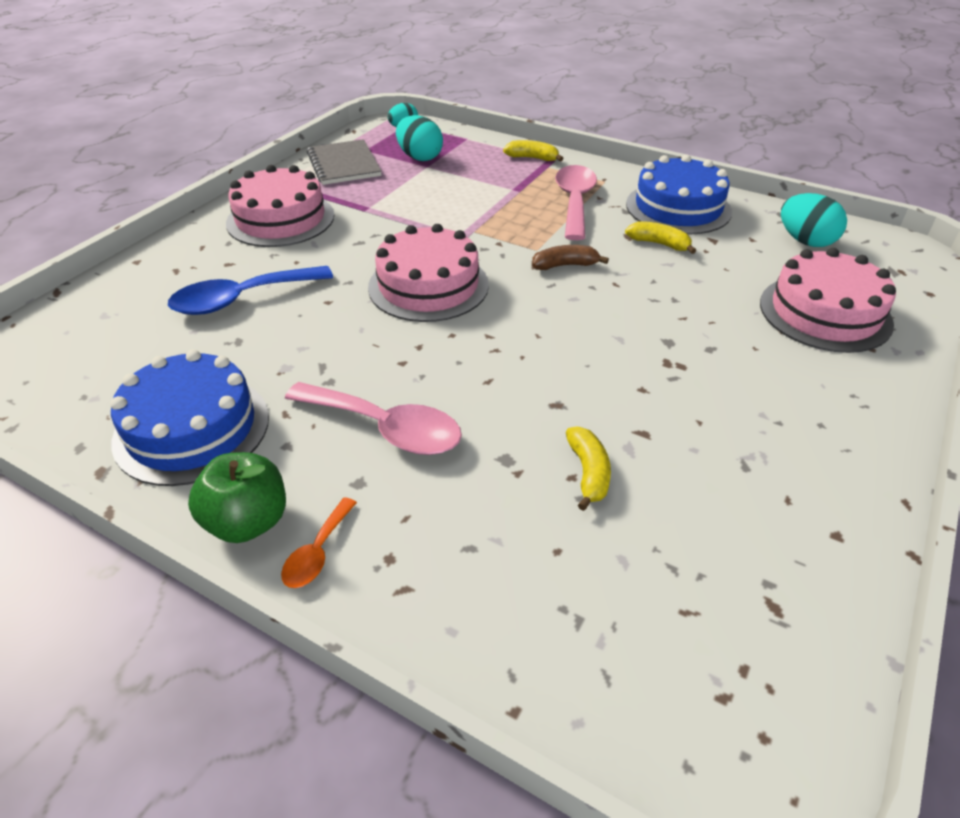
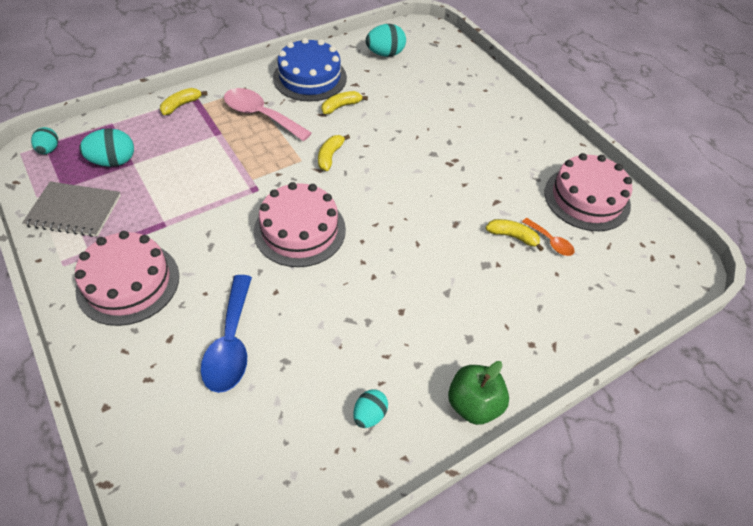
camera: 65 degrees left, 10 degrees up
blue cake [110,350,269,486] -> turquoise egg [353,390,388,428]
orange spoon [281,497,357,588] -> orange spoon moved to [522,218,574,256]
pink spoon [285,382,462,455] -> none
brown banana [532,245,609,270] -> yellow banana [318,135,350,171]
pink cake [760,248,896,353] -> pink cake moved to [544,153,632,231]

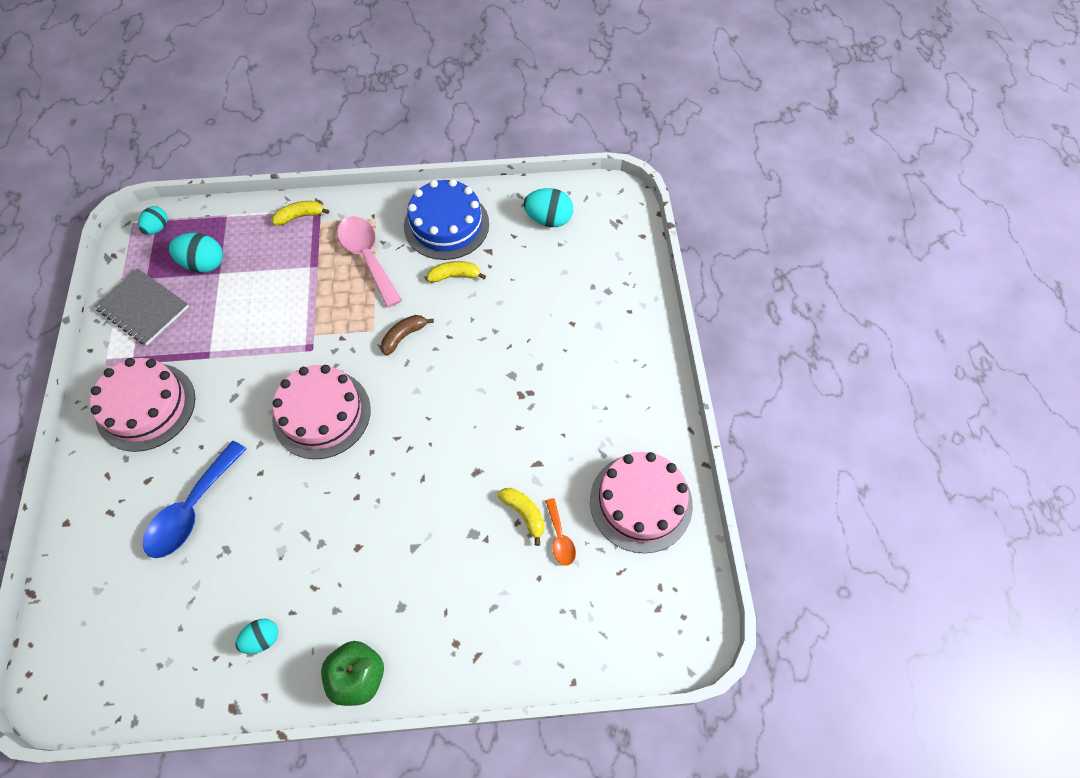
camera: 30 degrees right, 10 degrees up
yellow banana [318,135,350,171] -> brown banana [381,315,434,356]

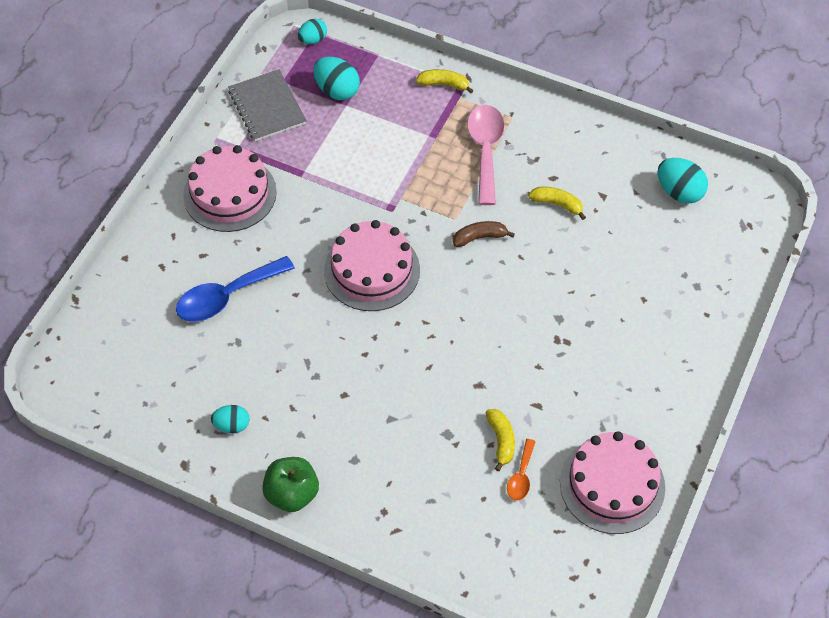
camera: 30 degrees right, 5 degrees down
blue cake [404,179,489,260] -> none

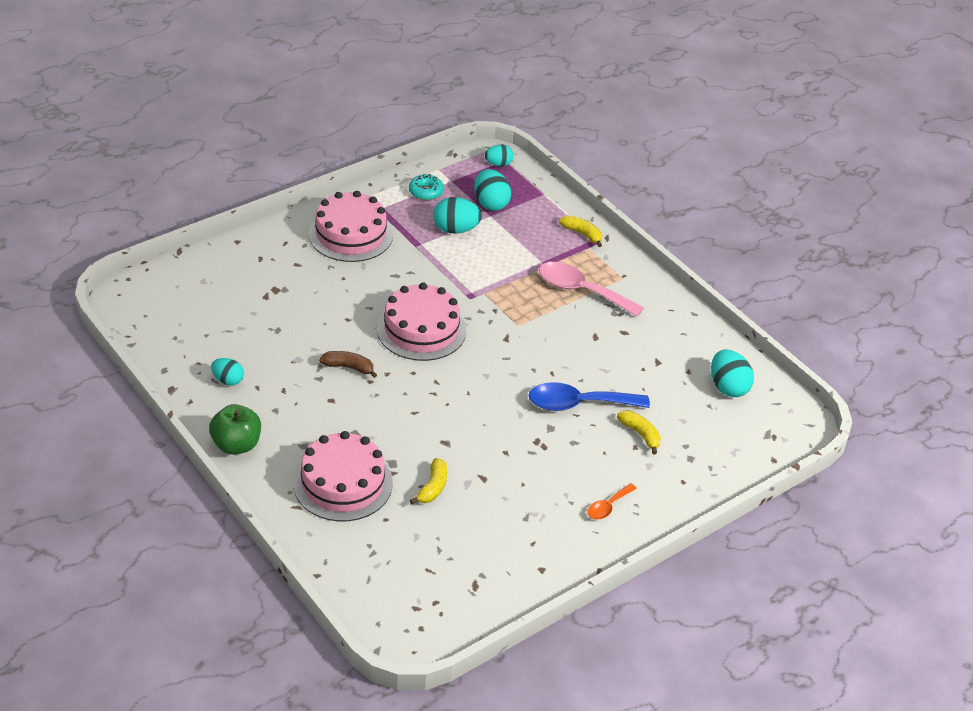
camera: 25 degrees right, 15 degrees down
blue spoon [176,256,295,322] -> blue spoon moved to [529,382,650,411]
grey notebook [228,69,307,141] -> turquoise donut [409,174,444,201]
brown banana [453,221,515,247] -> brown banana moved to [319,351,377,378]
pink spoon [467,105,505,205] -> pink spoon turned 90 degrees counterclockwise [539,262,644,317]
orange spoon [507,439,536,501] -> orange spoon moved to [587,483,637,520]
yellow banana [529,187,586,220] -> yellow banana moved to [617,411,661,454]
pink cake [560,431,665,534] -> pink cake moved to [293,431,393,521]
none -> turquoise egg [433,197,482,233]

